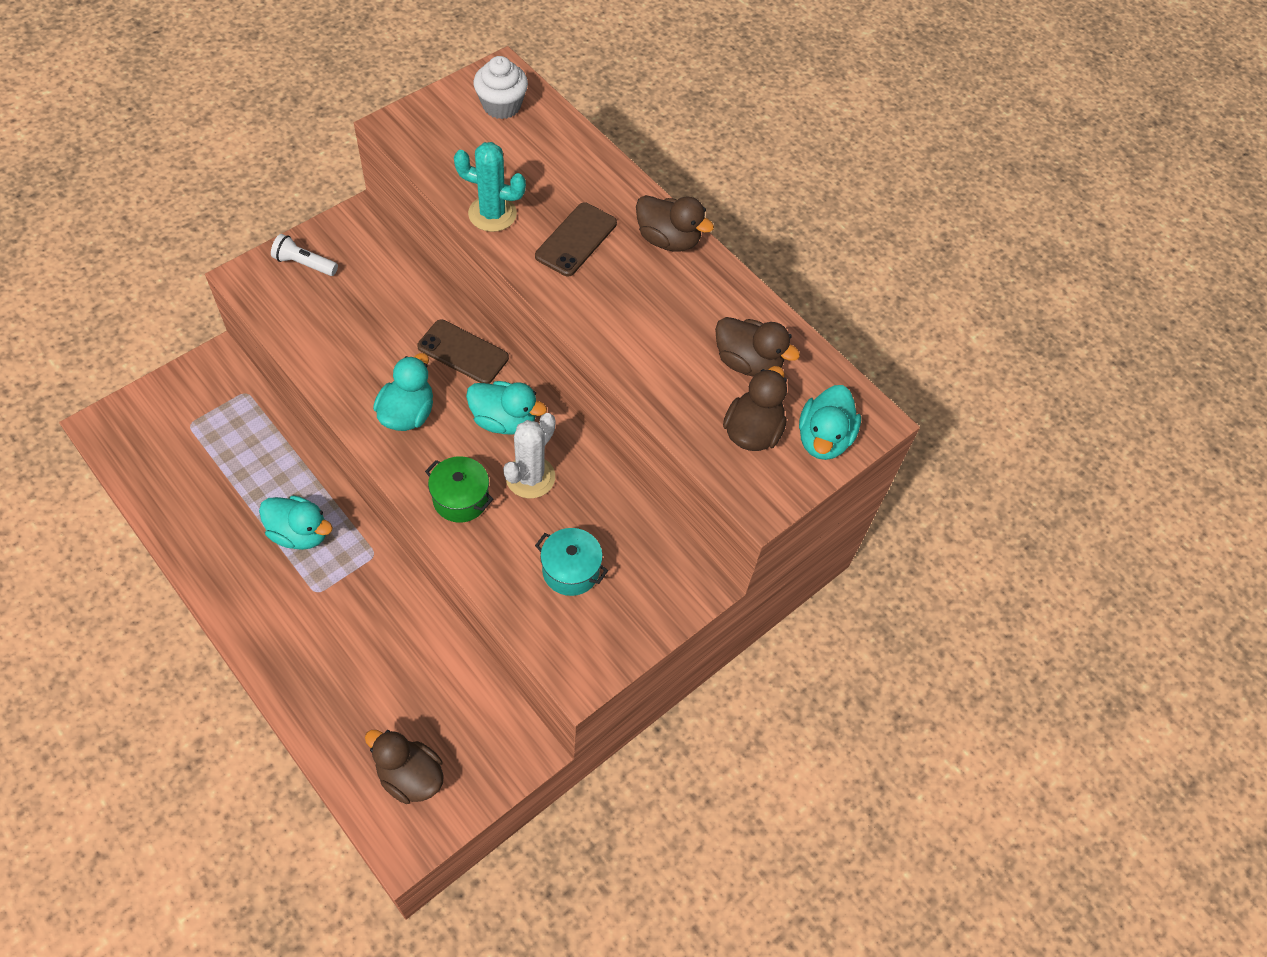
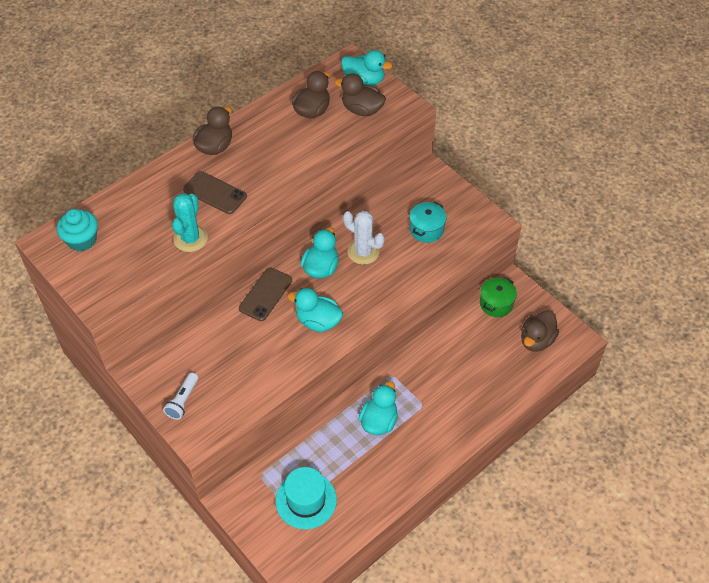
camera: 85 degrees left, 5 degrees down
green pot [425,456,493,523] -> green pot moved to [480,277,517,317]
white cupcake [473,56,528,119] -> turquoise cupcake [56,209,98,251]
none -> turquoise hat [276,467,337,529]

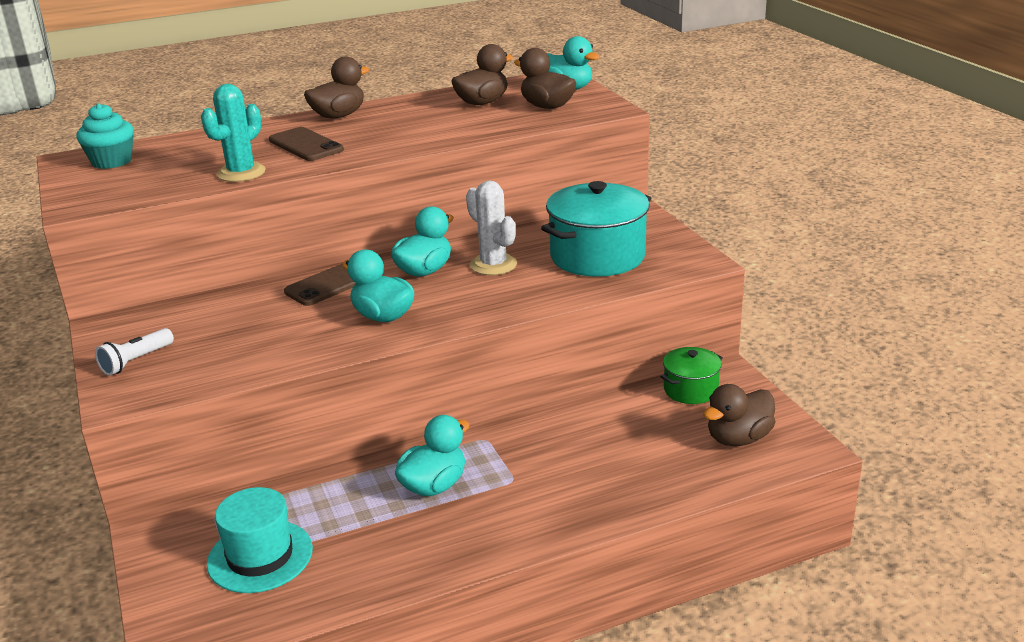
camera: 20 degrees right, 25 degrees down
turquoise pot [409,202,447,243] -> turquoise pot [541,181,651,277], size x1.83

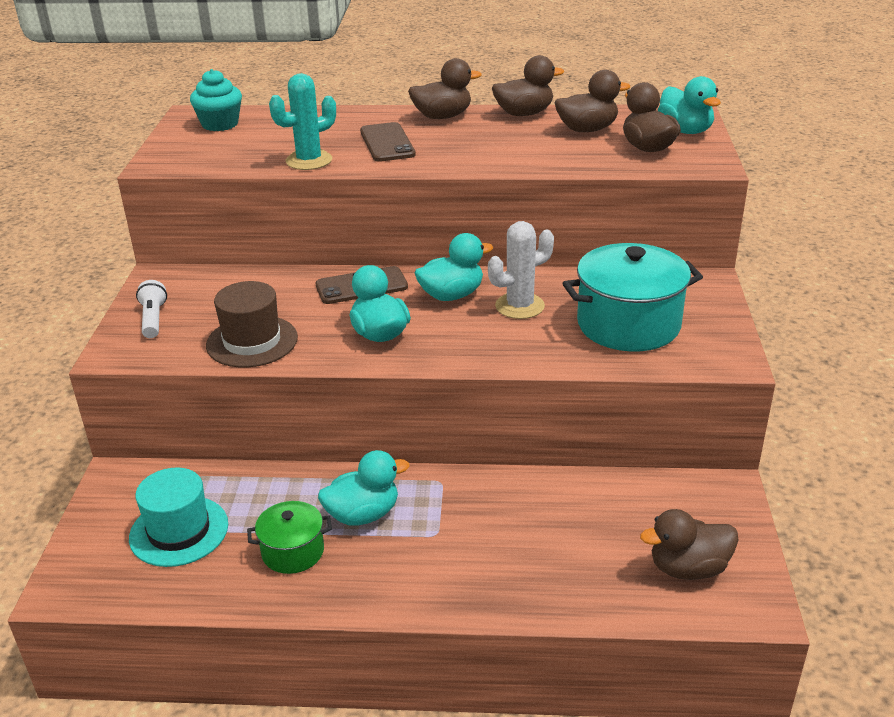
camera: 25 degrees right, 5 degrees up
white flashlight [95,328,174,375] -> white flashlight turned 105 degrees clockwise [136,280,167,338]
white cactus [466,181,517,275] -> white cactus turned 75 degrees clockwise [488,221,554,319]
green pot [660,347,723,404] -> green pot moved to [247,501,332,574]
none -> brown hat [206,281,298,368]
none -> brown duck [492,55,564,116]

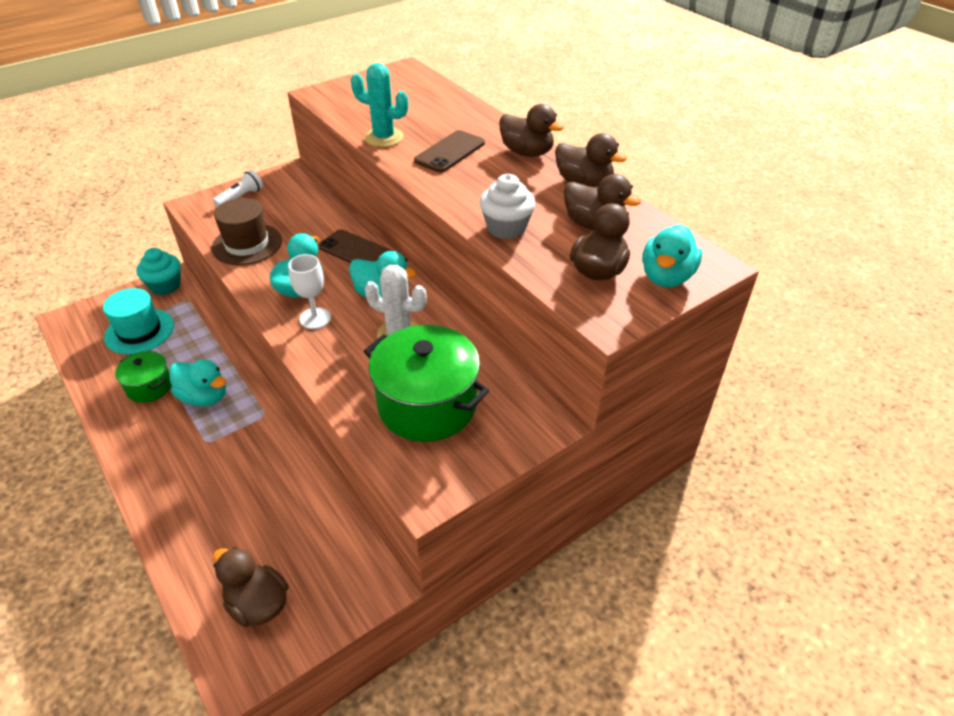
camera: 50 degrees right, 10 degrees up
turquoise cupcake [190,69,242,131] -> turquoise cupcake moved to [136,248,181,295]
turquoise pot [562,243,703,351] -> green pot [364,325,489,442]
none -> white goblet [288,254,331,329]
none -> white cupcake [480,174,536,239]

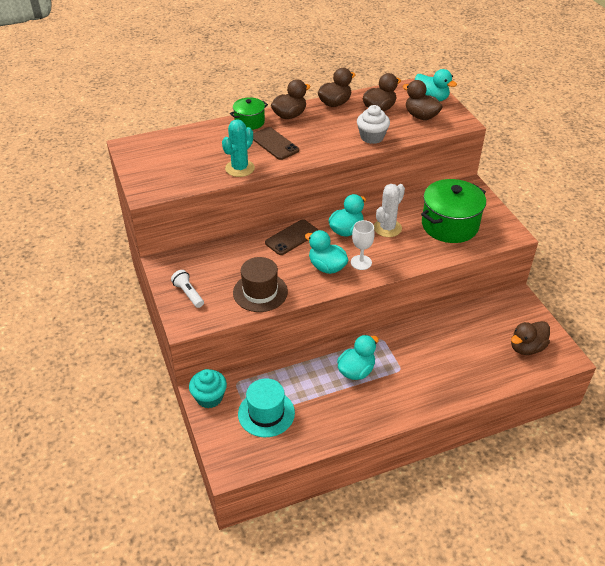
camera: 75 degrees left, 0 degrees up
green pot [115,351,171,403] -> green pot moved to [230,97,268,130]

